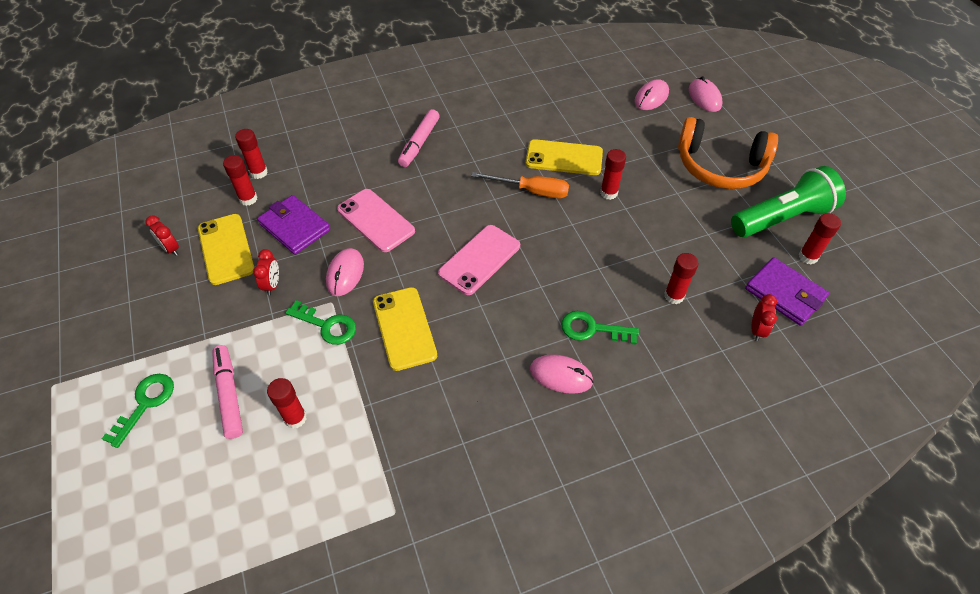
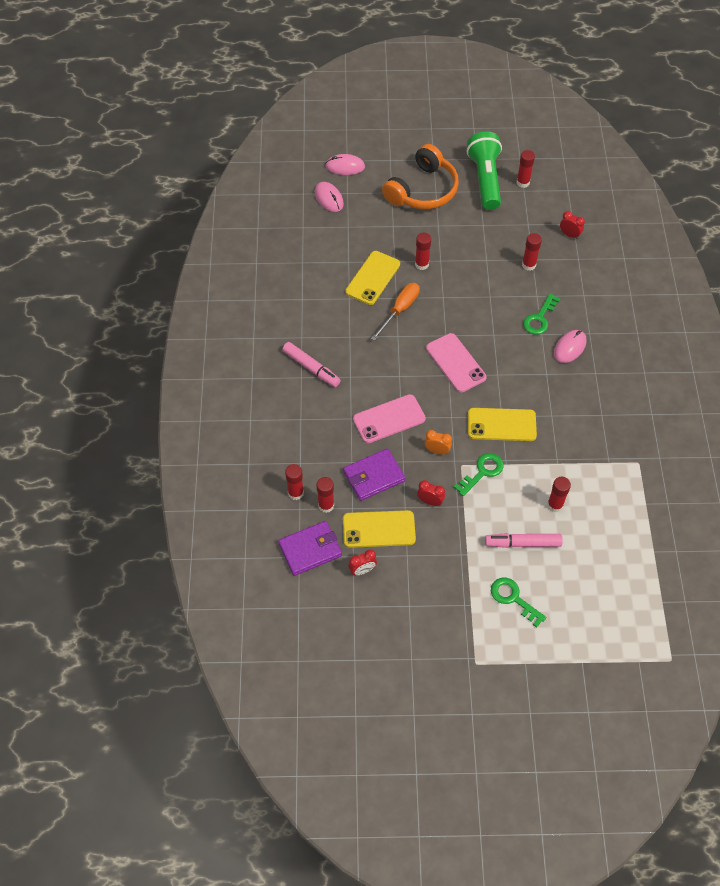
camera: 70 degrees left, 5 degrees up
pink mouse [326,248,364,296] -> orange clock [424,430,452,454]
purple wallet [745,257,829,326] -> purple wallet moved to [278,521,342,576]

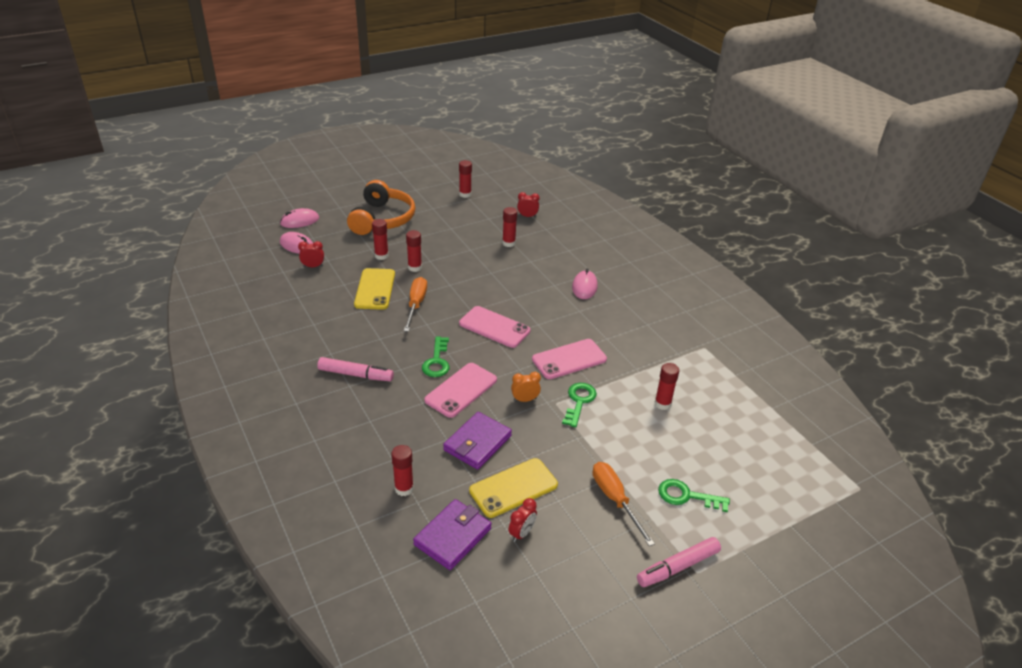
camera: 30 degrees left, 20 degrees down
red glue stick [317,477,334,513] -> red glue stick moved to [372,219,389,260]
red clock [417,480,445,506] -> red clock moved to [298,241,324,267]
green flashlight [467,131,502,210] -> none
yellow phone [468,408,537,441] -> pink phone [532,339,607,379]
pink marker [485,533,563,548] -> pink marker moved to [637,537,721,587]
green key [523,294,560,335] -> green key moved to [422,337,450,377]
none -> orange screwdriver [593,462,655,546]

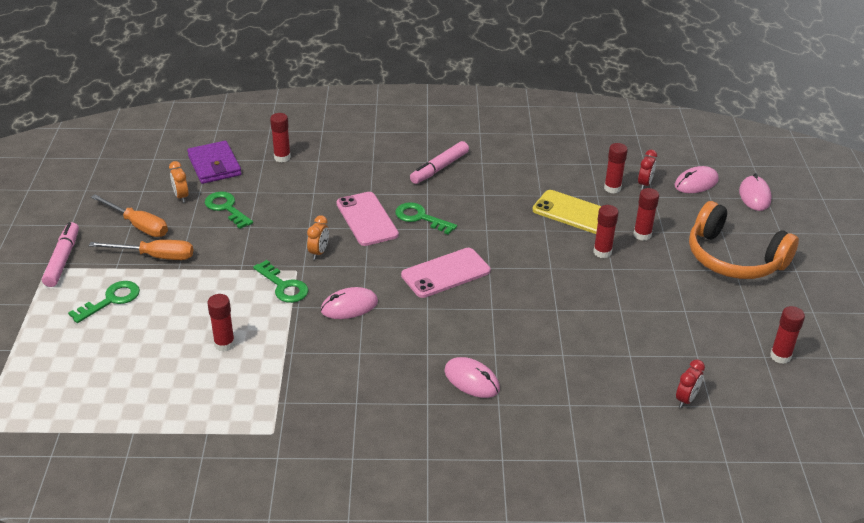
camera: 120 degrees right, 0 degrees up
orange screwdriver [404,277,427,332] -> orange screwdriver moved to [91,195,168,237]
purple wallet [443,412,512,470] -> none
yellow phone [469,458,558,518] -> green key [205,192,253,229]
red glue stick [502,207,517,247] -> red glue stick moved to [604,143,628,194]
red clock [508,498,537,542] -> orange clock [169,161,189,203]
pink phone [532,339,607,379] -> pink mouse [321,287,378,319]

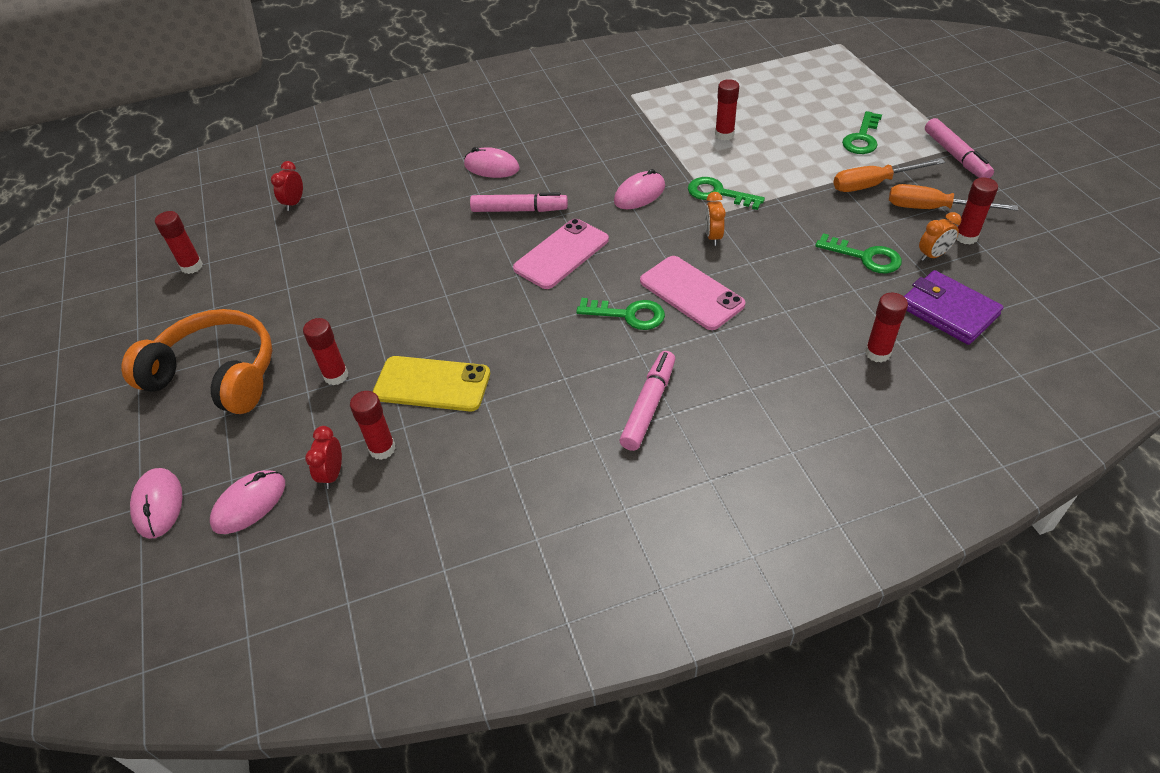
camera: 165 degrees right, 10 degrees up
orange clock [169,161,189,203] -> orange clock turned 105 degrees clockwise [919,212,961,261]
red glue stick [593,205,619,258] -> red glue stick moved to [957,177,998,244]
none -> pink marker [470,192,568,212]

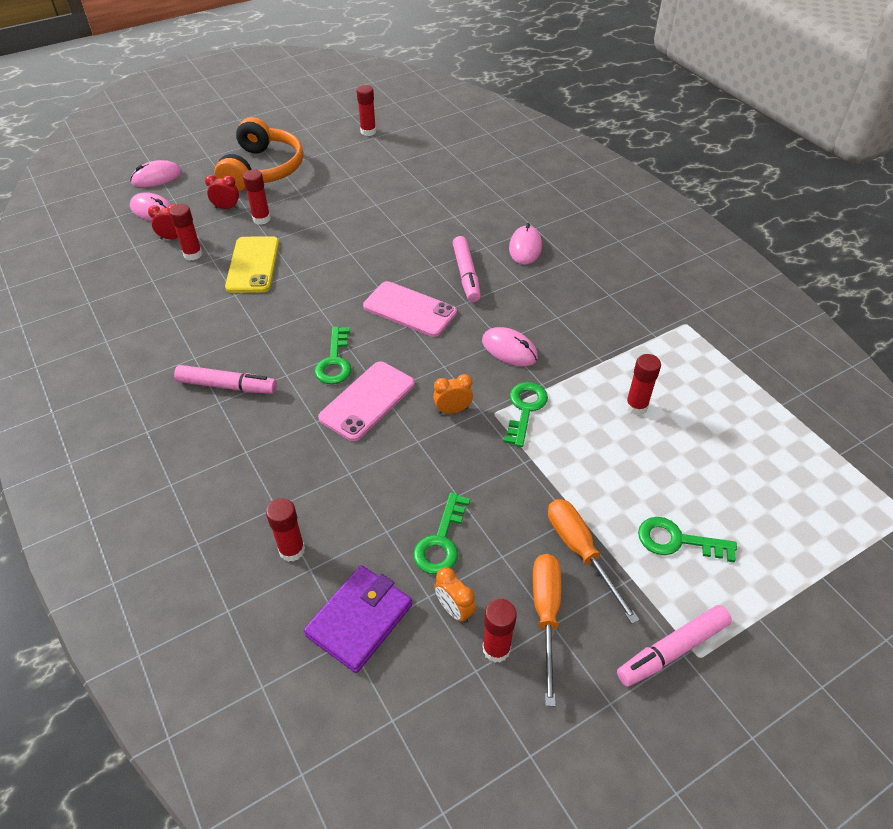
camera: 75 degrees right, 0 degrees up
red clock [271,161,303,211] -> red clock moved to [205,175,239,209]

